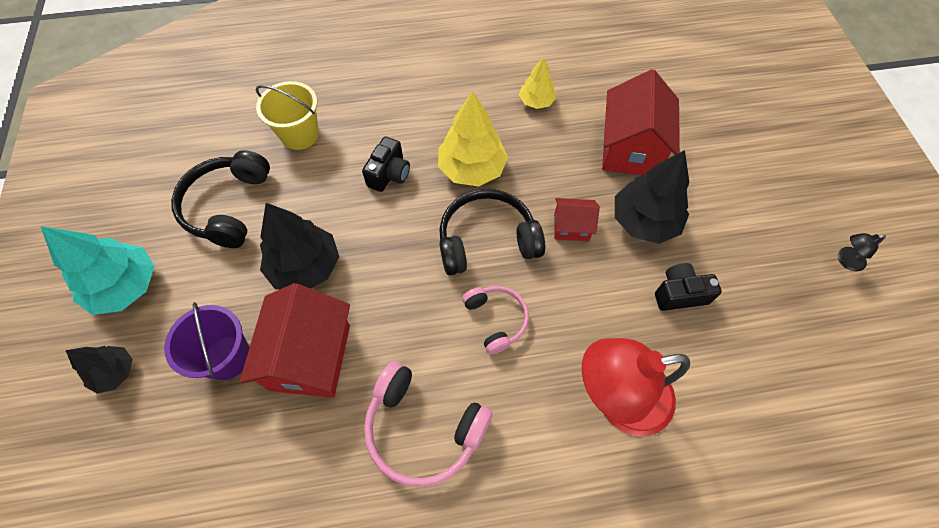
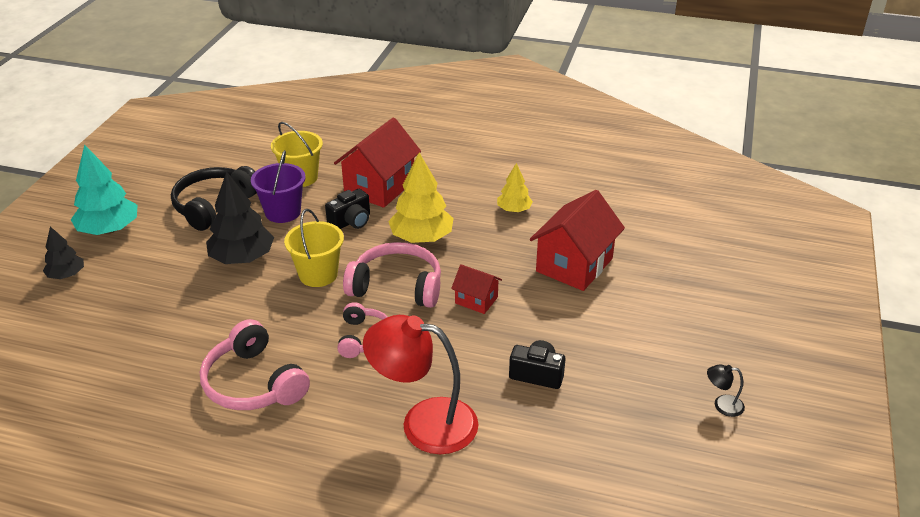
camera: 25 degrees right, 25 degrees down
purple bucket [164,302,250,380] -> purple bucket moved to [251,150,306,223]
red house [240,283,350,398] -> red house moved to [334,117,421,208]
black headphones [439,189,545,276] -> pink headphones [343,242,441,308]
black tree [615,150,689,244] -> none
none -> yellow bucket [284,209,344,287]

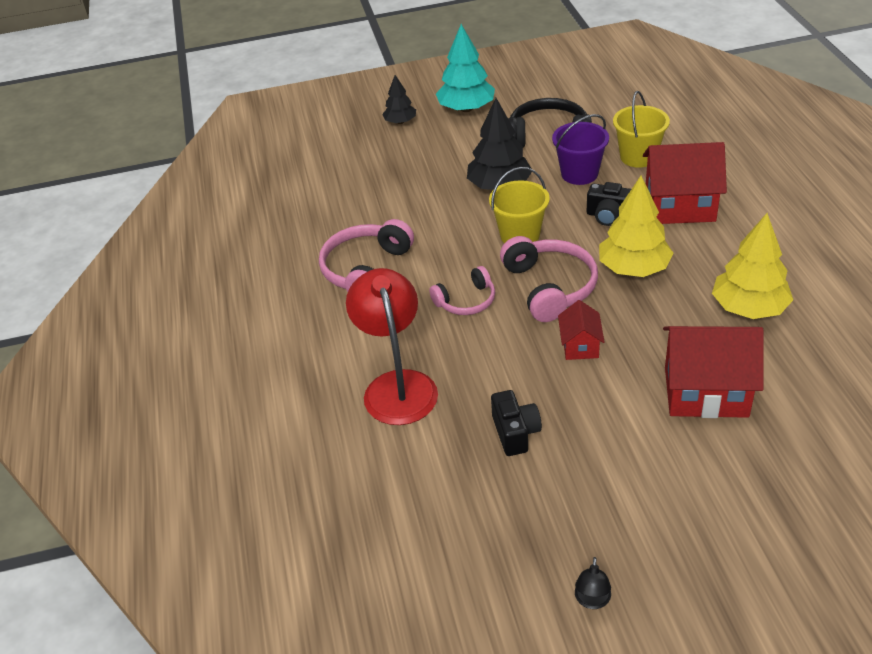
camera: 65 degrees right, 5 degrees up
yellow tree [497,163,533,212] -> yellow tree [712,213,793,319], size x1.74
black lamp [707,364,745,417] -> black lamp turned 150 degrees counterclockwise [575,557,611,609]

